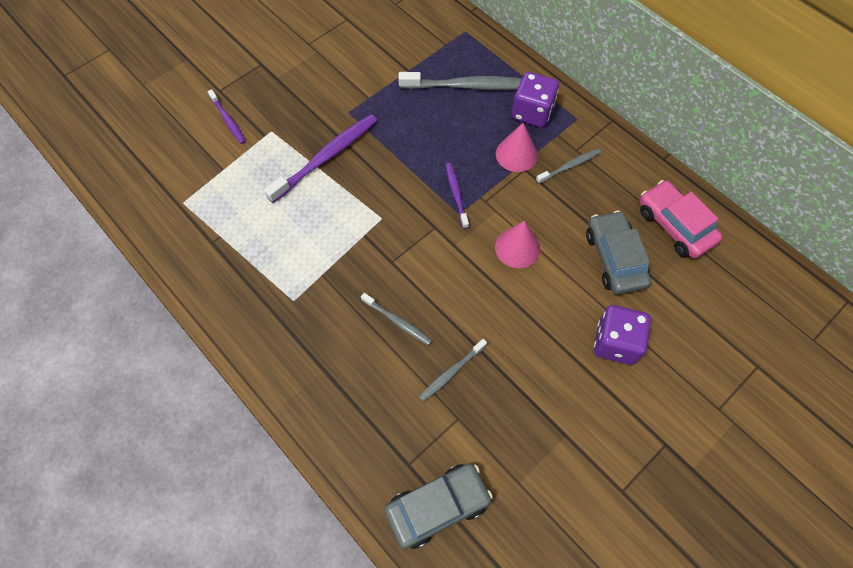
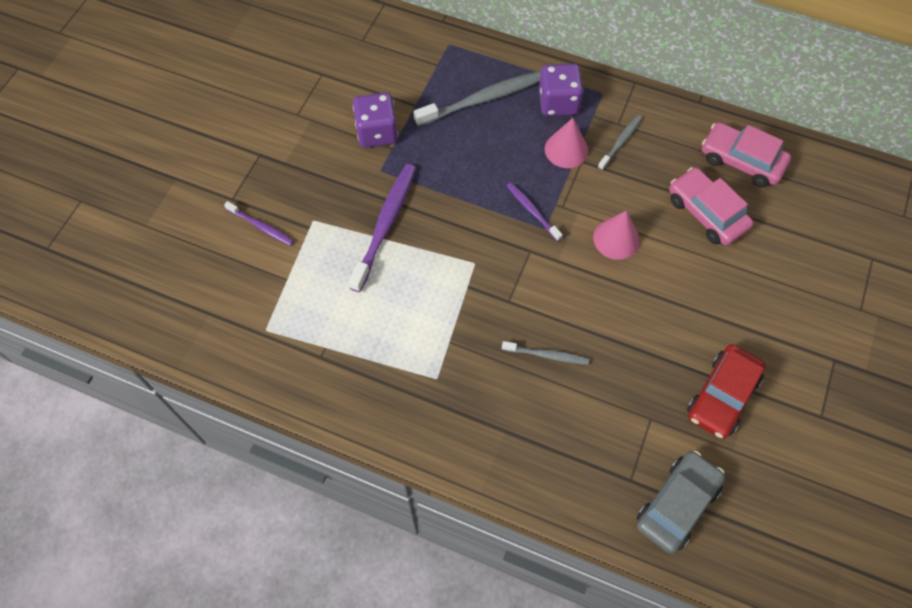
camera: 25 degrees left, 0 degrees up
grey toothbrush [419,339,487,402] -> none
grey car [586,211,651,294] -> pink car [669,167,754,246]
purple dice [594,305,651,365] -> purple dice moved to [353,93,398,148]
none -> red car [687,344,766,439]

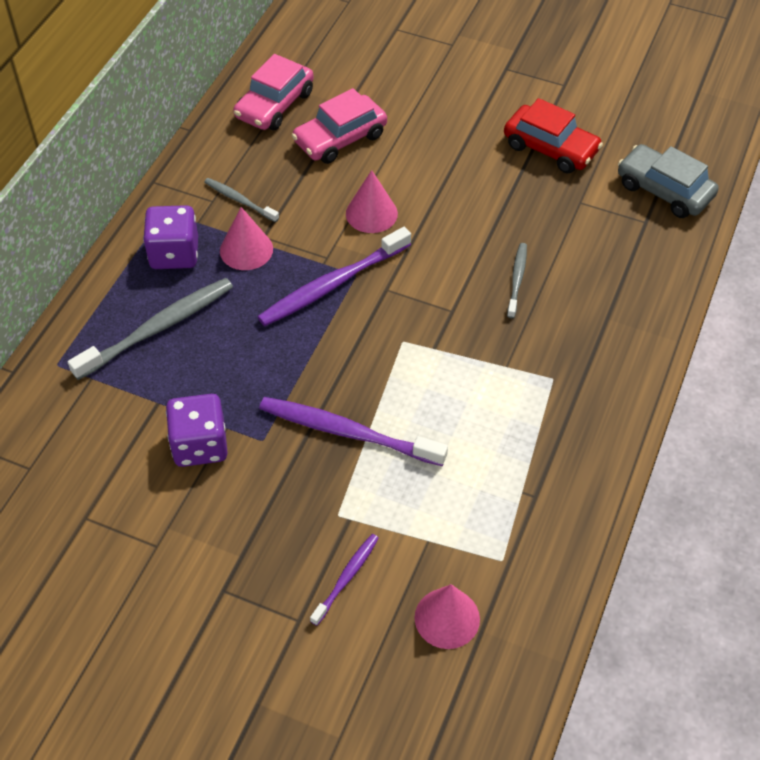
camera: 90 degrees left, 10 degrees down
grey toothbrush [413,71,541,127] -> grey toothbrush turned 75 degrees clockwise [68,278,233,380]
purple toothbrush [507,183,563,241] -> purple toothbrush [258,227,411,326], size x1.86
none -> pink cone [415,584,480,649]

